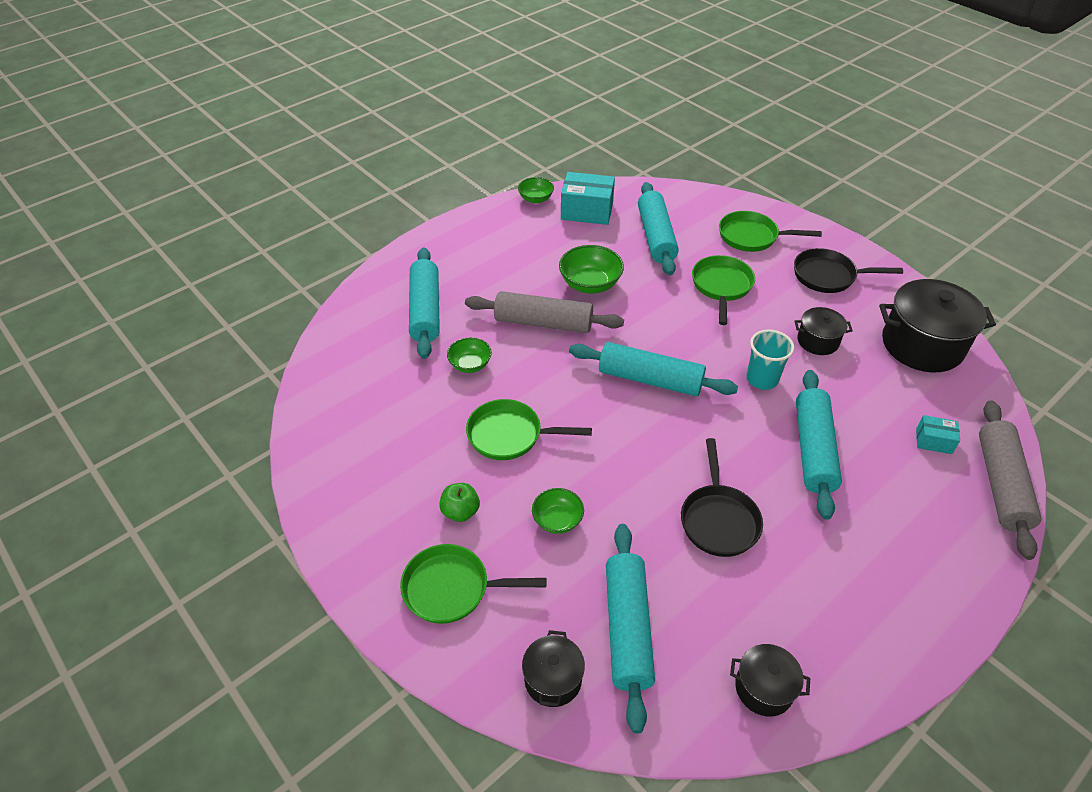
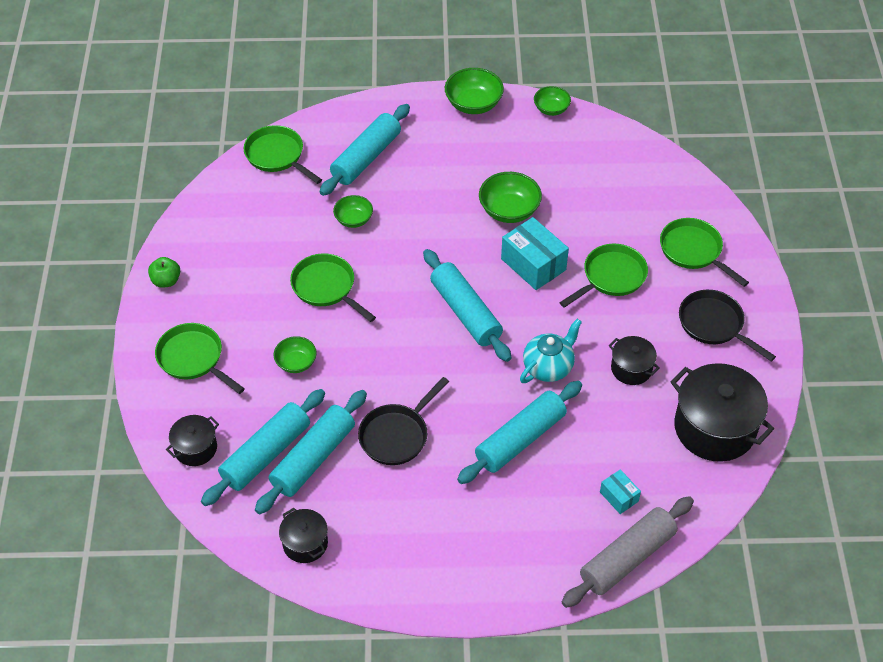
camera: 40 degrees right, 5 degrees up
green apple [439,483,480,522] -> green apple moved to [148,257,180,287]
grey rolling pin [465,291,624,333] -> none
turquoise box [561,172,615,225] -> turquoise box moved to [501,217,569,290]
turquoise rolling pin [638,182,679,276] -> turquoise rolling pin moved to [255,390,367,514]
turquoise cup [746,329,794,390] -> turquoise teapot [520,319,582,383]
none -> green pan [244,125,322,184]
none -> green bowl [445,68,504,114]

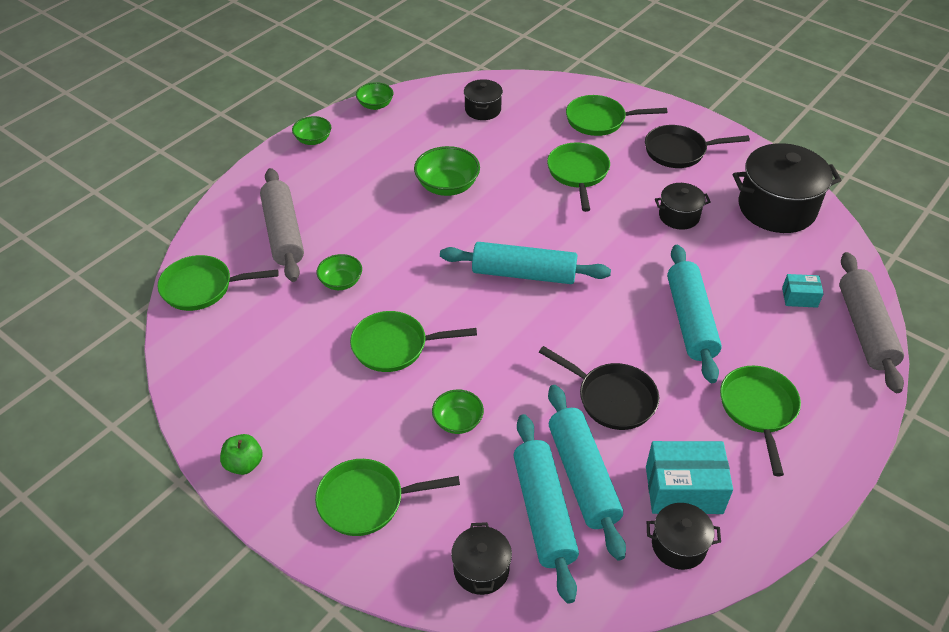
camera: 50 degrees left, 5 degrees down
turquoise rolling pin [320,104,410,196] -> grey rolling pin [260,168,304,282]
black pan [358,377,449,465] -> black pan turned 45 degrees counterclockwise [539,346,659,430]
green bowl [445,68,504,114] -> green bowl [292,116,331,145], size x0.63
turquoise box [501,217,569,290] -> turquoise box moved to [646,441,733,514]
turquoise teapot [520,319,582,383] -> none
none -> black pot [464,79,503,120]
none -> green pan [720,366,801,476]

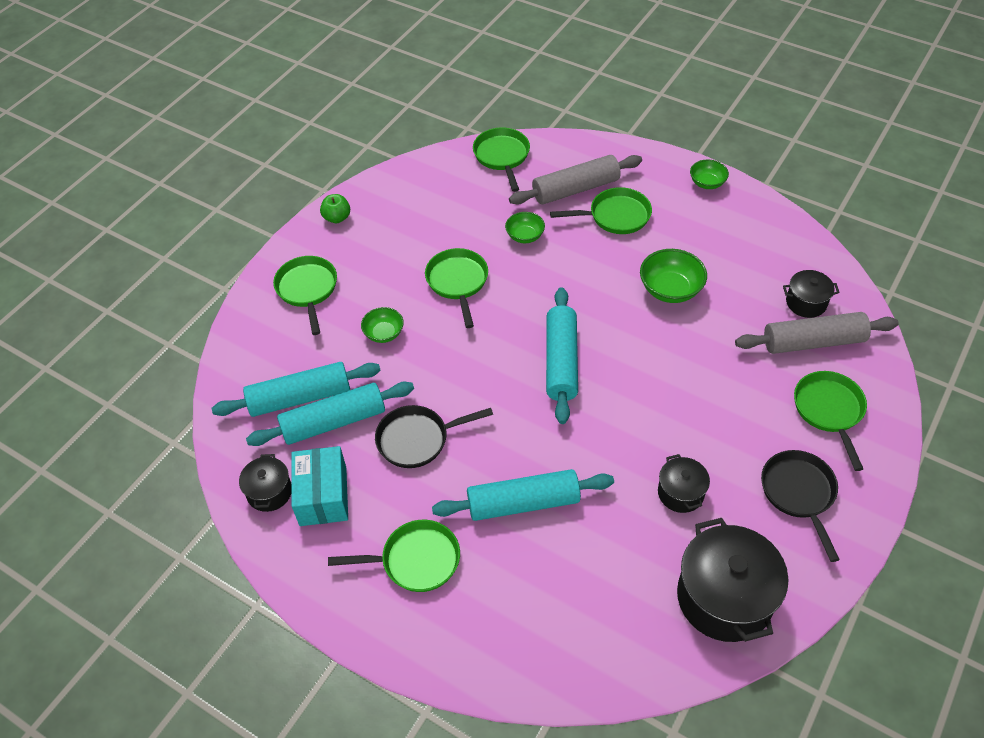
camera: 85 degrees right, 5 degrees up
green bowl [356,82,393,110] -> none
black pot [451,522,512,595] -> none
black pan [539,346,659,430] -> black pan turned 45 degrees clockwise [375,405,493,468]
green pan [547,142,610,212] -> green pan moved to [550,187,652,234]
turquoise box [782,274,824,308] -> none
grey rolling pin [839,252,904,393] -> grey rolling pin moved to [735,312,899,354]

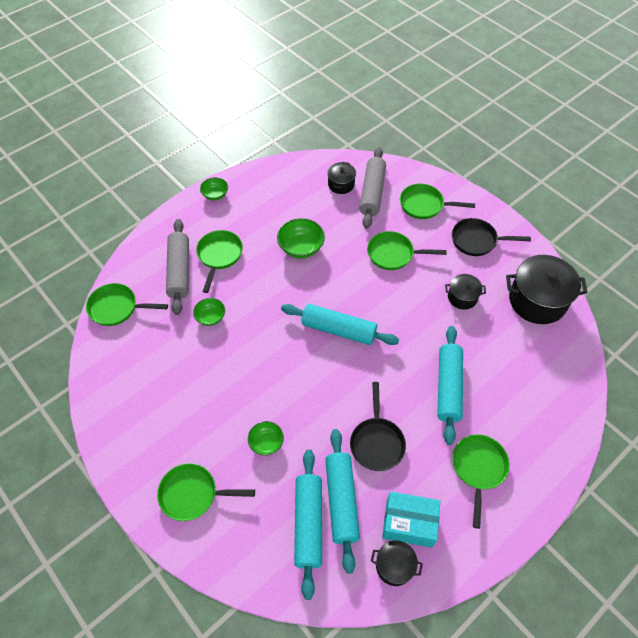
camera: 75 degrees left, 5 degrees up
green apple [320,194,350,223] -> none
green pan [425,248,488,328] -> green pan moved to [367,231,447,270]

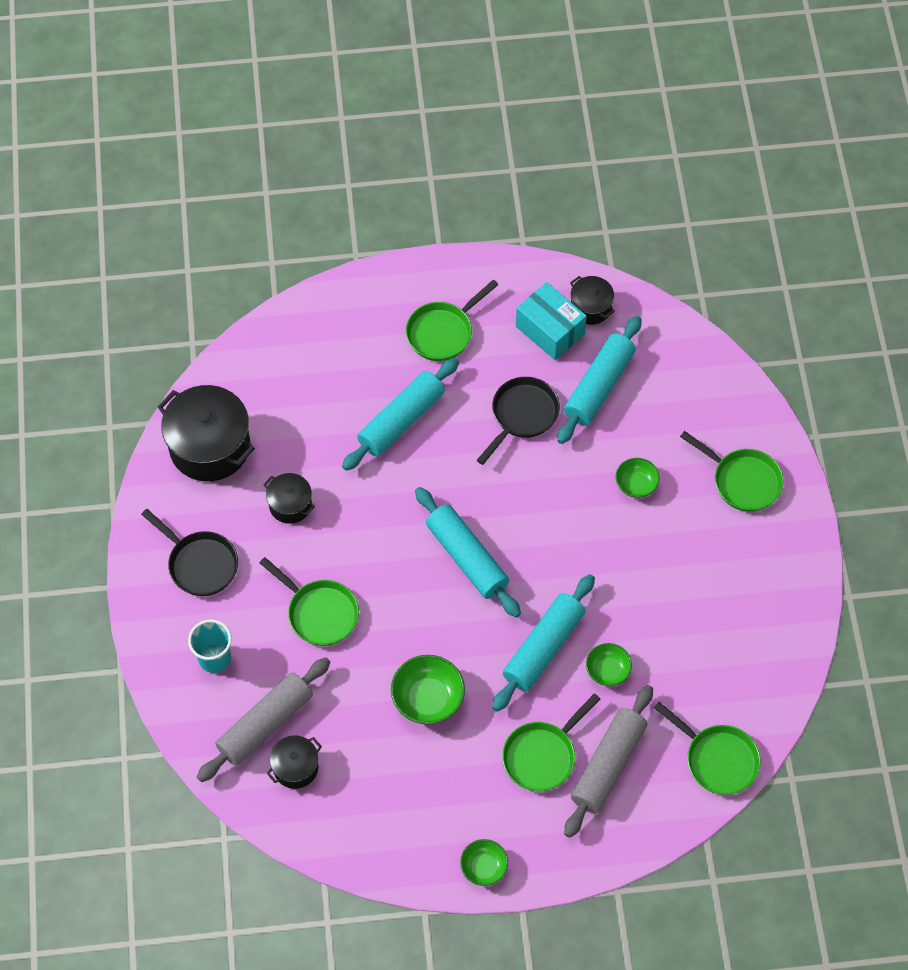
camera: 145 degrees left, 5 degrees up
turquoise rolling pin [294,449,322,600] -> turquoise rolling pin moved to [492,574,595,712]
green pan [400,184,475,219] -> turquoise cup [188,619,232,673]

